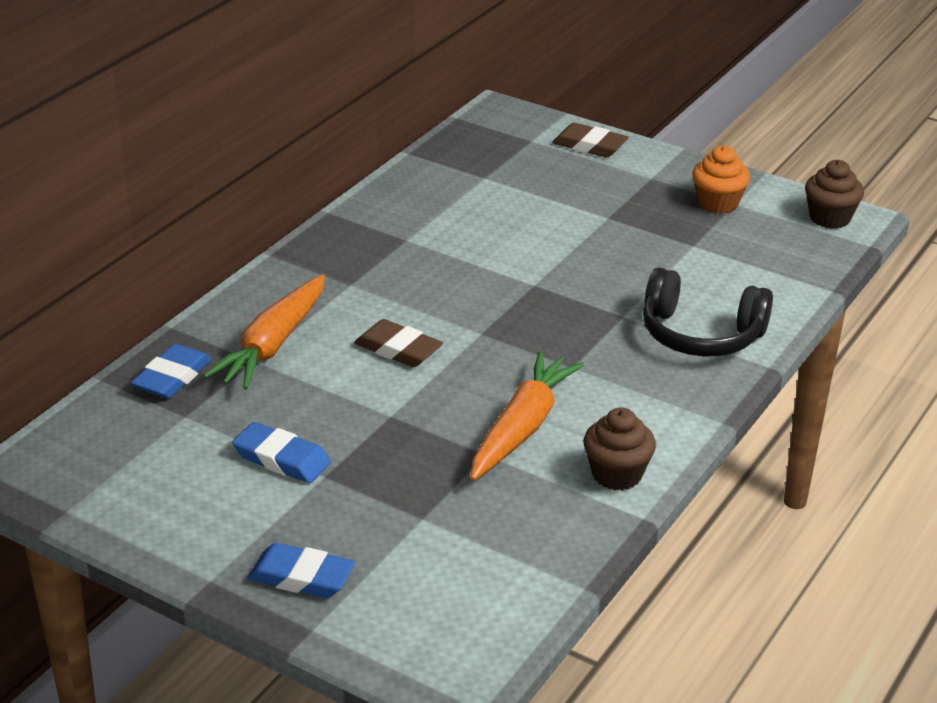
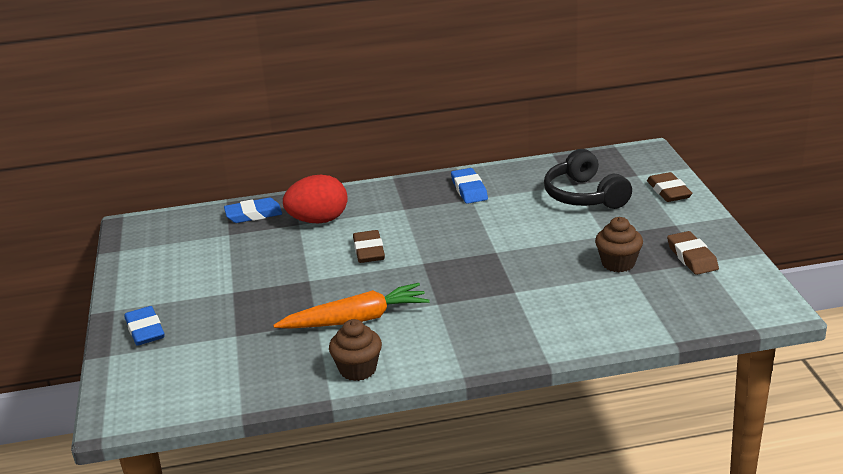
camera: 50 degrees right, 5 degrees down
orange carrot [203,274,325,390] -> red egg [283,175,348,224]
blue eraser [232,422,331,483] -> blue eraser moved to [451,168,488,204]
black headphones [643,267,773,357] -> black headphones moved to [544,149,632,209]
orange cupcake [692,146,750,214] -> brown eraser [667,231,719,275]
brown cupcake [805,160,864,229] -> brown cupcake moved to [595,217,643,272]

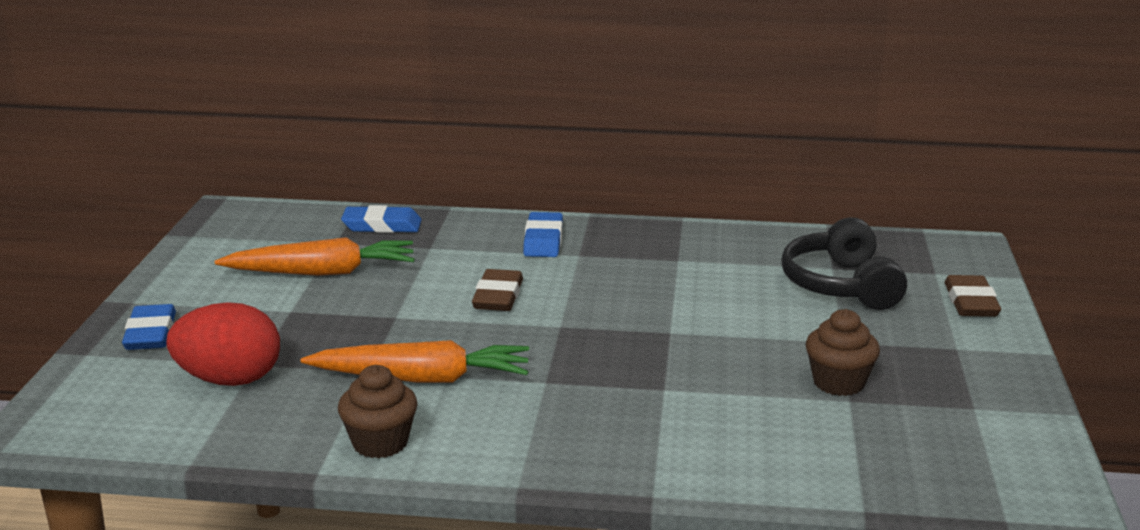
camera: 15 degrees right, 5 degrees down
red egg [283,175,348,224] -> red egg moved to [167,302,280,386]
blue eraser [451,168,488,204] -> blue eraser moved to [523,212,563,257]
brown eraser [667,231,719,275] -> none
none -> orange carrot [215,237,415,276]

